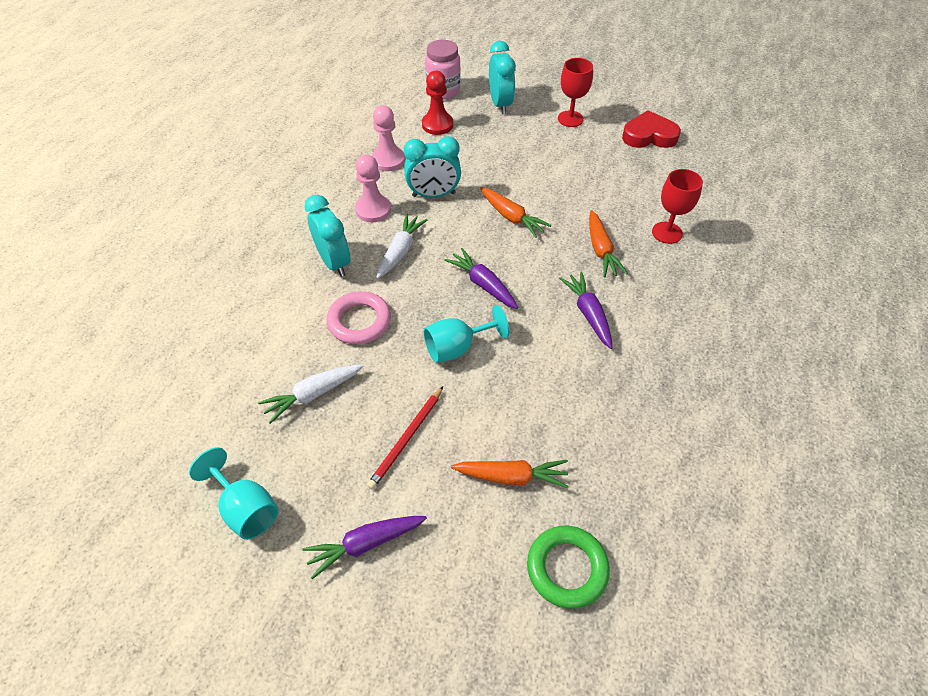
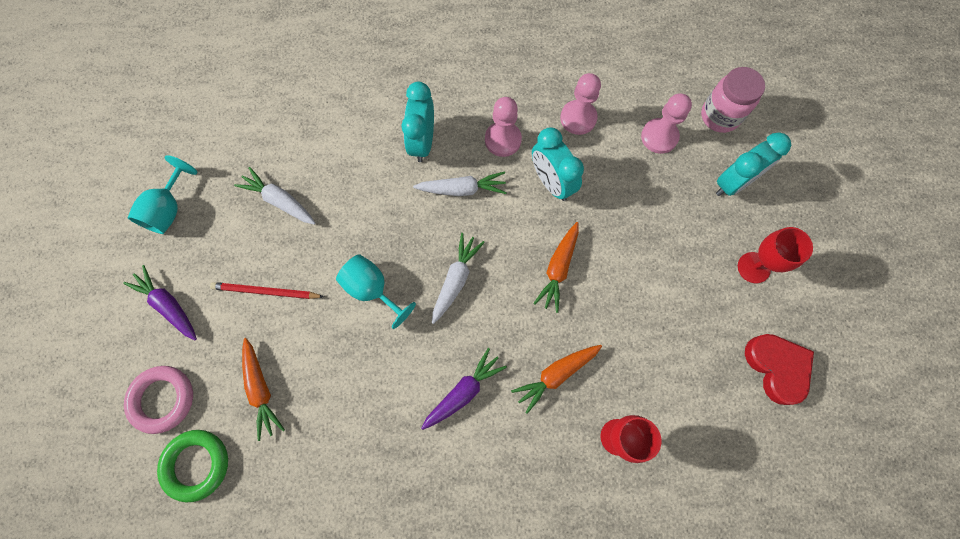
camera: 65 degrees right, 20 degrees up
turquoise clock [305,195,351,277] -> turquoise clock turned 150 degrees clockwise [401,82,434,162]
pink ring [327,291,391,345] -> pink ring moved to [124,366,193,434]
red pawn [422,71,453,135] -> pink pawn [641,93,692,154]
purple carrot [444,248,518,309] -> white carrot [432,233,485,324]

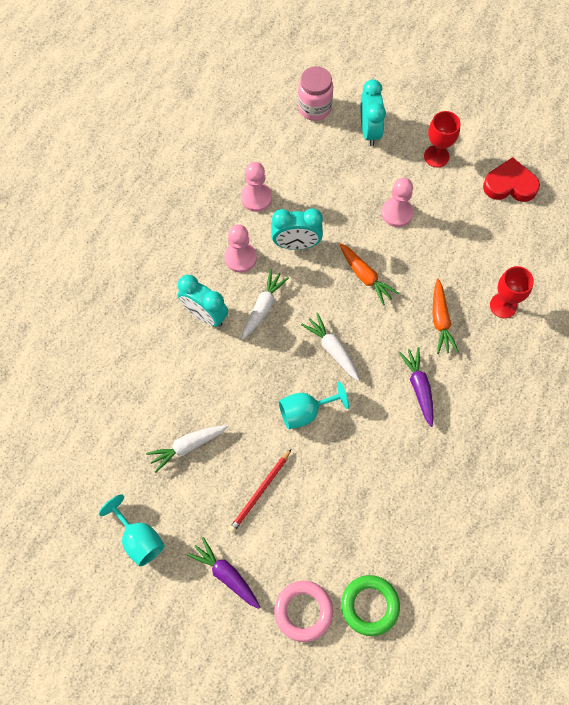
camera: 60 degrees left, 5 degrees down
purple carrot [123,265,197,340] -> purple carrot turned 60 degrees clockwise [187,537,260,609]
orange carrot [242,338,285,441] -> none
pink pawn [641,93,692,154] -> pink pawn moved to [381,178,414,227]

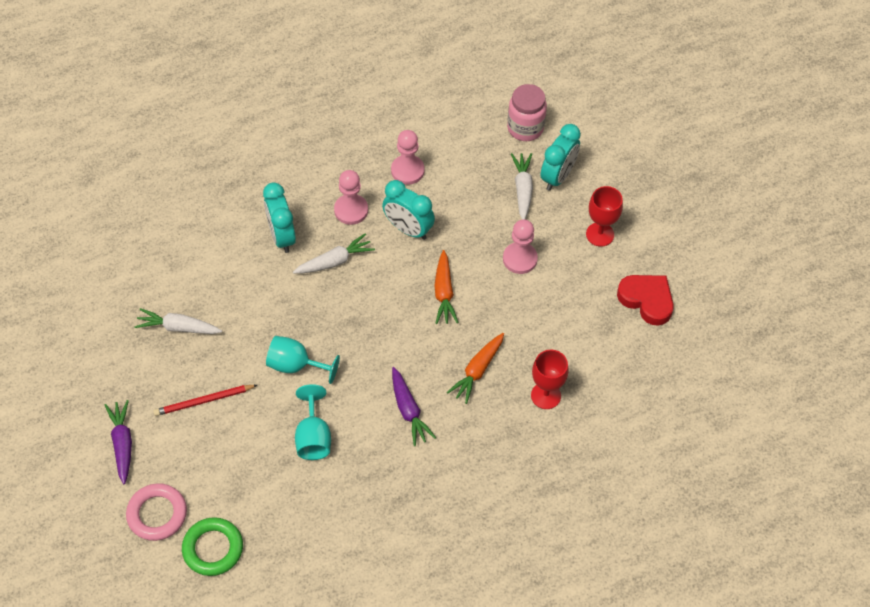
camera: 35 degrees right, 10 degrees down
turquoise goblet [99,494,165,567] -> turquoise goblet moved to [295,384,331,460]
white carrot [301,313,360,381] -> white carrot moved to [511,153,533,219]
purple carrot [398,347,433,427] -> purple carrot turned 135 degrees clockwise [392,367,436,446]

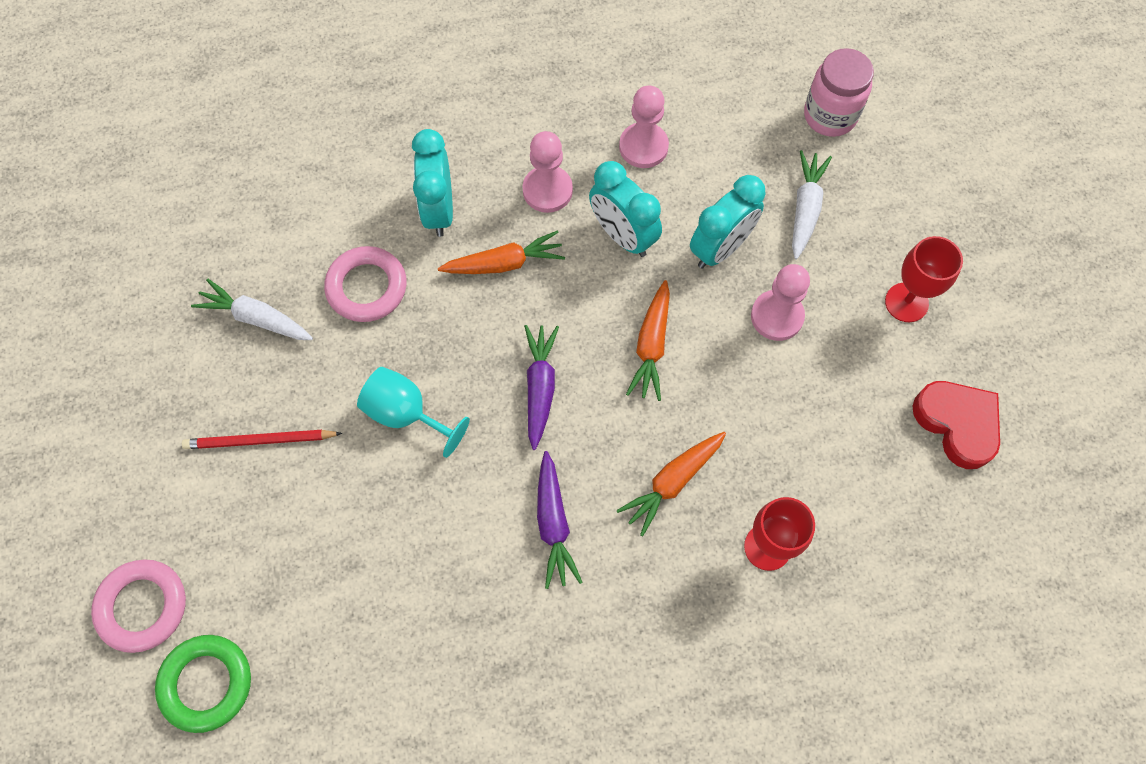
camera: 15 degrees right, 10 degrees up
purple carrot [105,400,132,484] -> purple carrot moved to [524,325,559,450]
white carrot [293,233,375,274] -> orange carrot [438,230,565,274]
turquoise goblet [295,384,331,460] -> none
turquoise clock [541,124,581,191] -> turquoise clock moved to [690,175,766,269]
none -> pink ring [324,246,407,322]

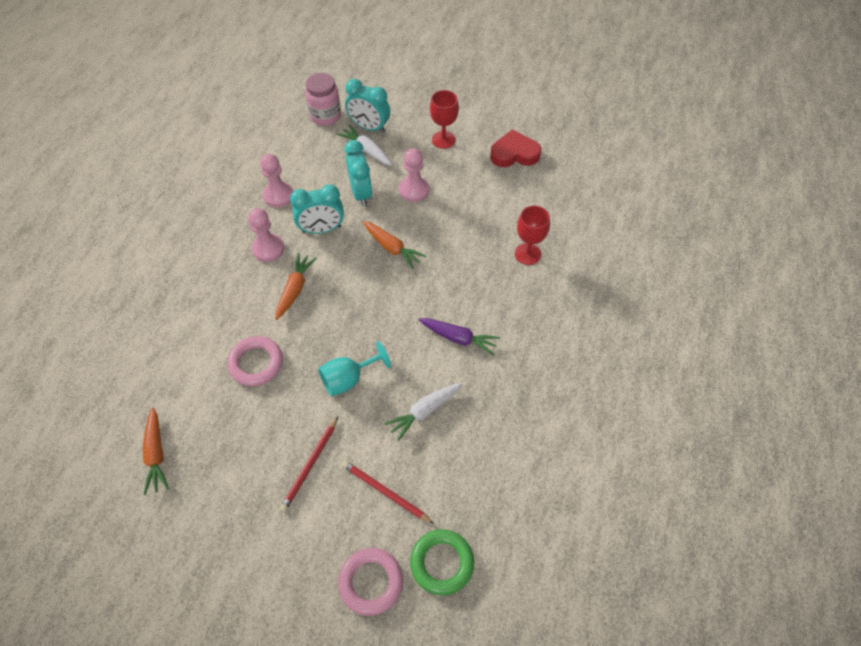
camera: 60 degrees left, 10 degrees down
white carrot [191,278,313,340] -> white carrot moved to [384,383,463,441]
turquoise clock [412,129,453,237] -> turquoise clock moved to [345,79,390,133]
purple carrot [524,325,559,450] -> none
orange carrot [616,432,726,536] -> orange carrot moved to [143,407,169,495]
none -> red pencil [342,460,434,524]

